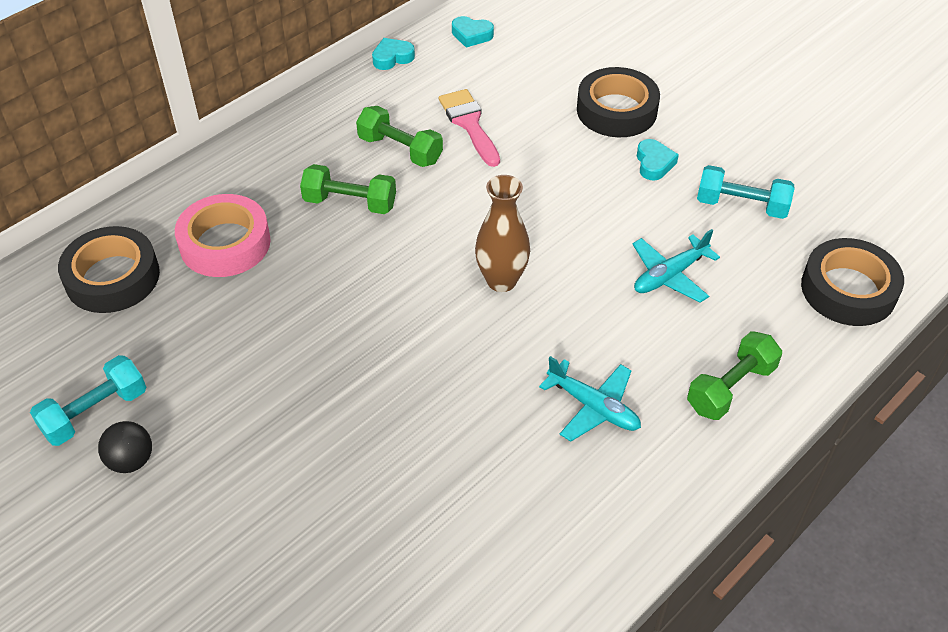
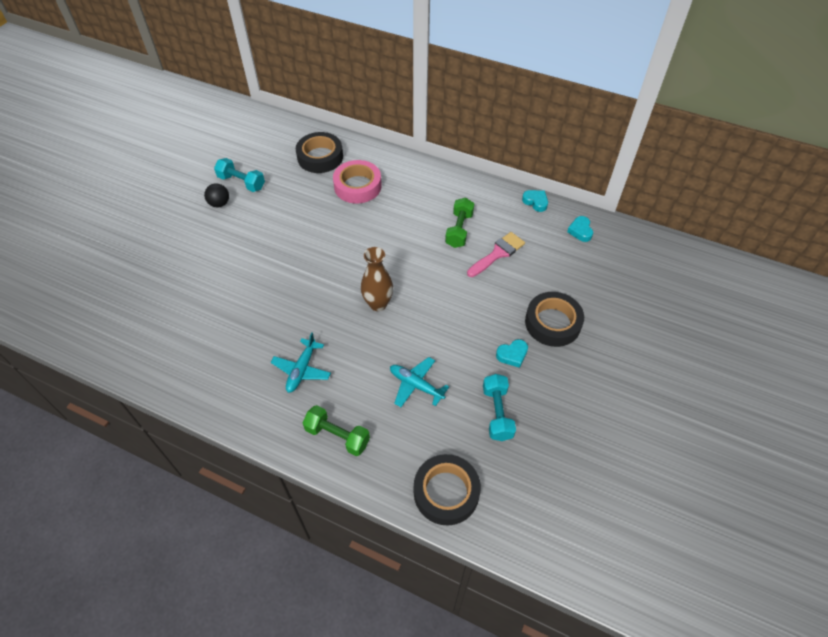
camera: 70 degrees right, 5 degrees up
green dumbbell [300,164,396,214] -> none

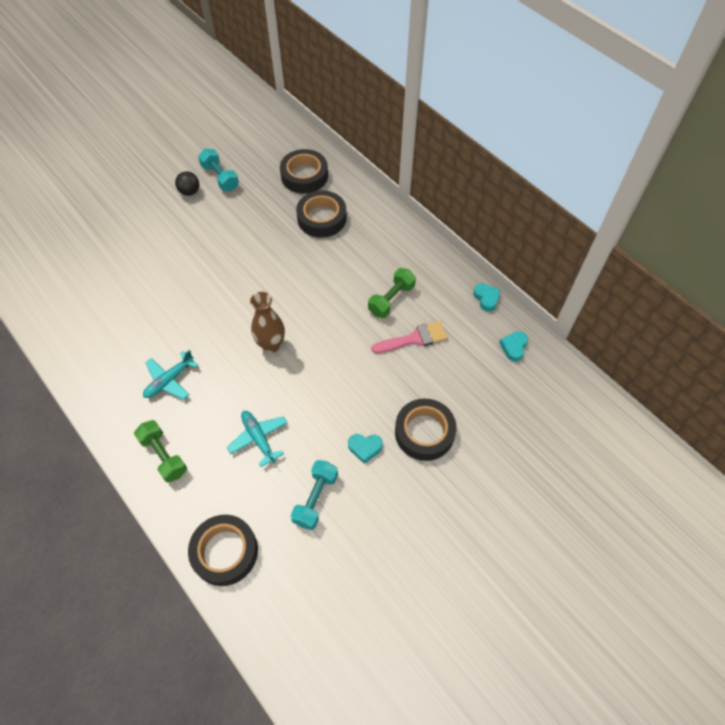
camera: 25 degrees right, 5 degrees up
pink tape [333,160,382,203] -> black tape [296,190,347,238]

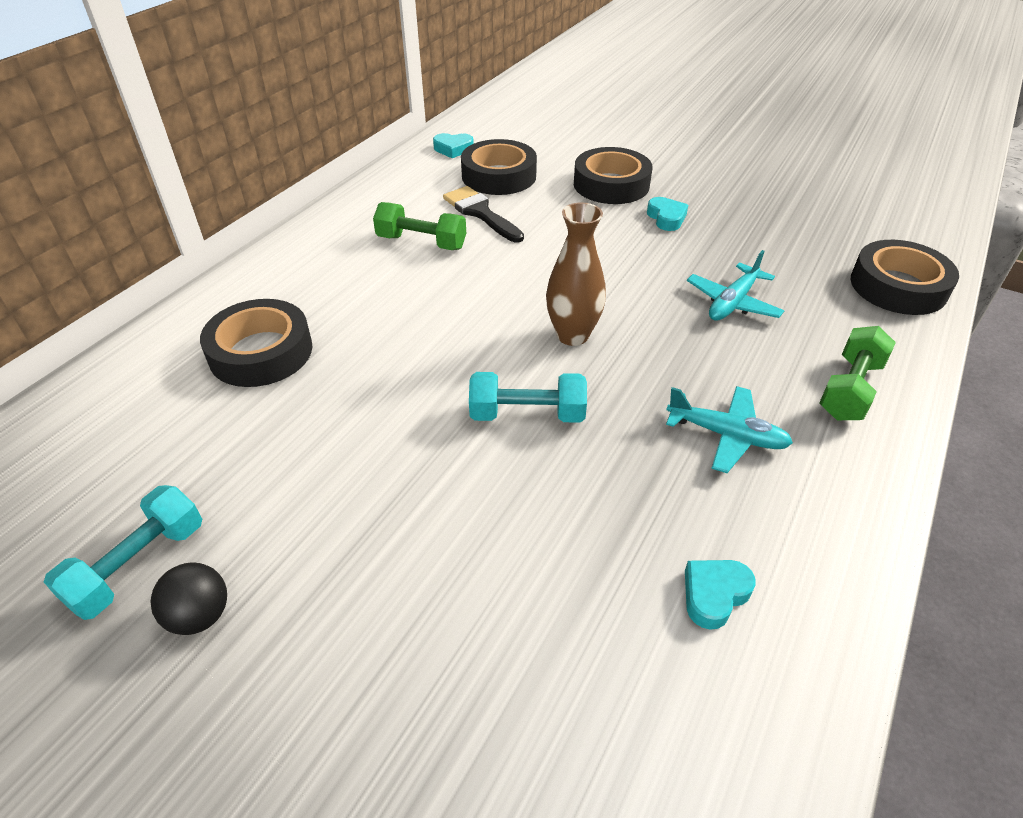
camera: 110 degrees left, 15 degrees down
black tape [280,149,328,194] -> black tape moved to [461,139,537,195]
turquoise dumbbell [291,460,338,530] -> turquoise dumbbell moved to [469,372,587,423]
pink brush [371,321,448,353] -> black brush [443,186,524,243]
turquoise heart [473,283,501,312] -> turquoise heart moved to [685,560,756,630]

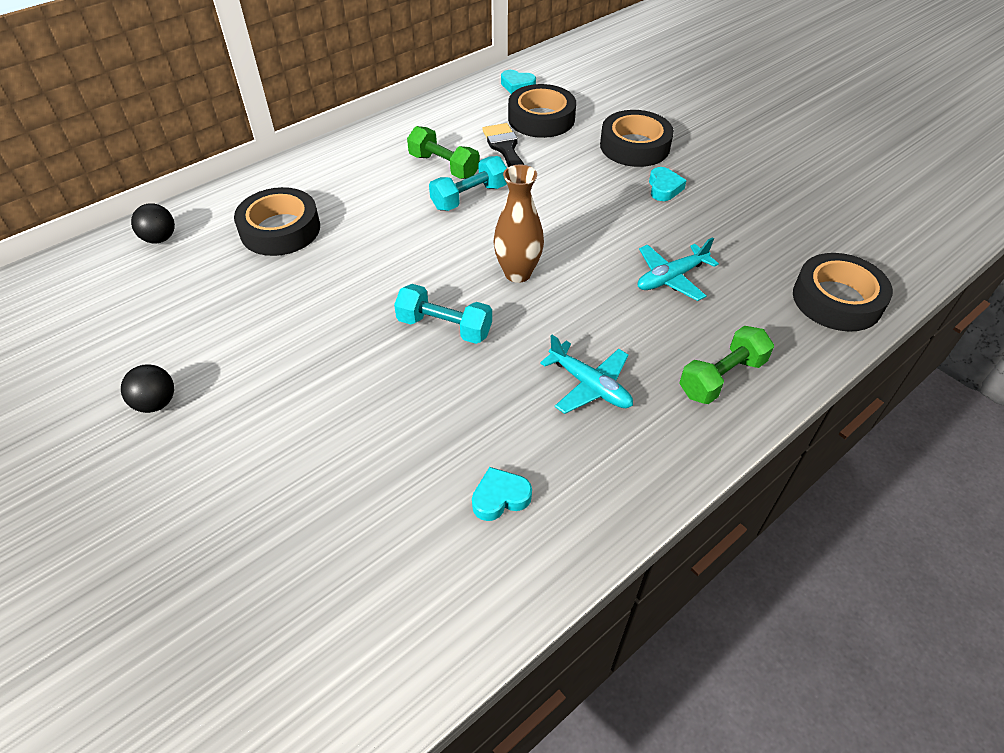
camera: 20 degrees right, 5 degrees up
turquoise dumbbell [44,485,202,620] -> turquoise dumbbell moved to [429,156,507,211]
none -> black ball [131,203,175,243]

